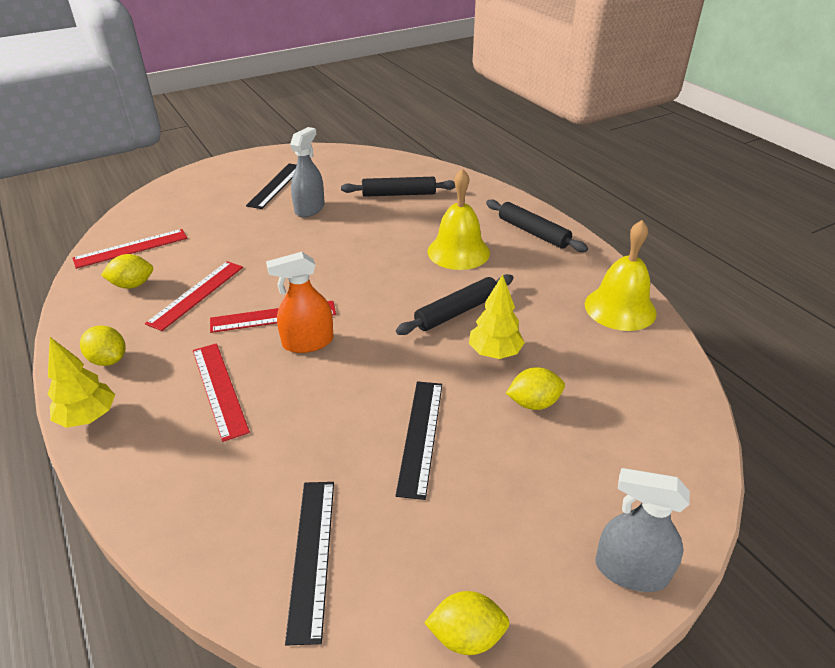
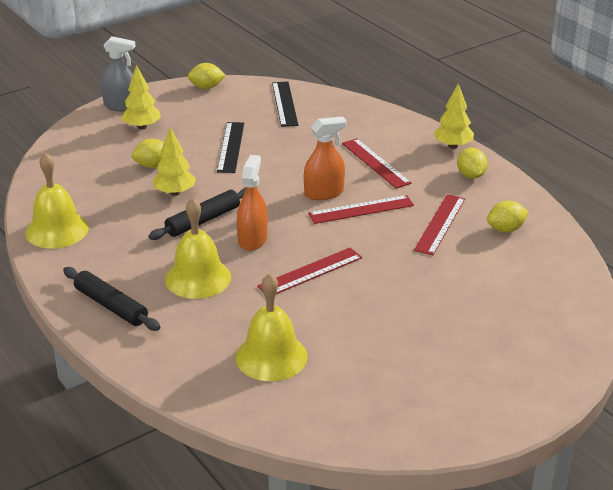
camera: 175 degrees right, 5 degrees down
red ruler [72,229,187,269] -> red ruler moved to [257,248,362,294]
yellow lemon [80,325,126,366] -> yellow lemon turned 45 degrees clockwise [457,148,487,179]
black ruler [246,164,297,209] -> none
grey spray bottle [290,127,325,218] -> none
black rolling pin [341,177,455,197] -> yellow bell [235,273,308,381]
none -> yellow tree [121,65,161,130]
none -> orange spray bottle [237,155,268,251]

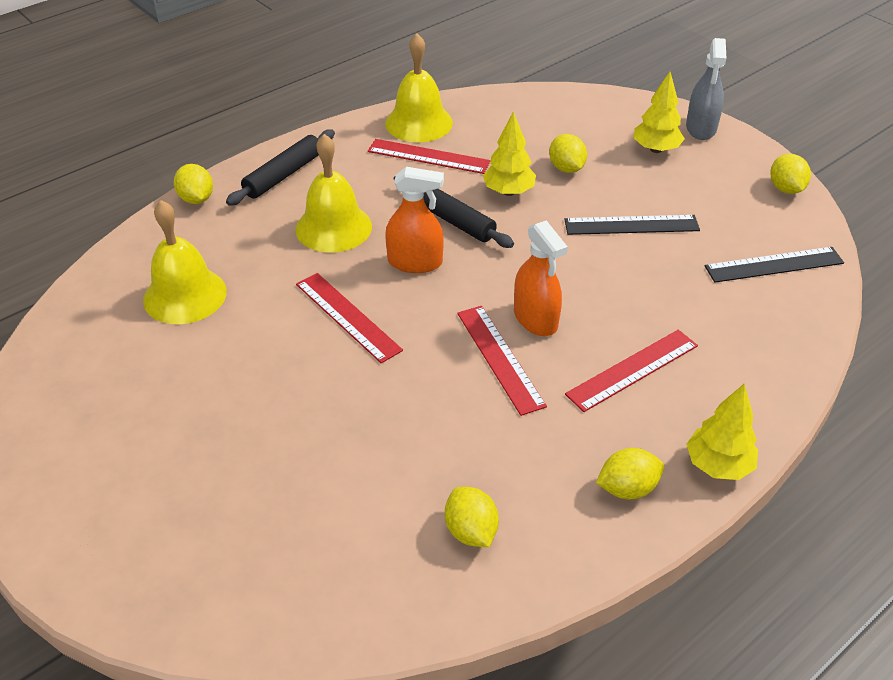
camera: 85 degrees right, 10 degrees up
red ruler [414,194,465,255] -> red ruler moved to [368,139,490,174]
none -> yellow lemon [174,164,213,204]

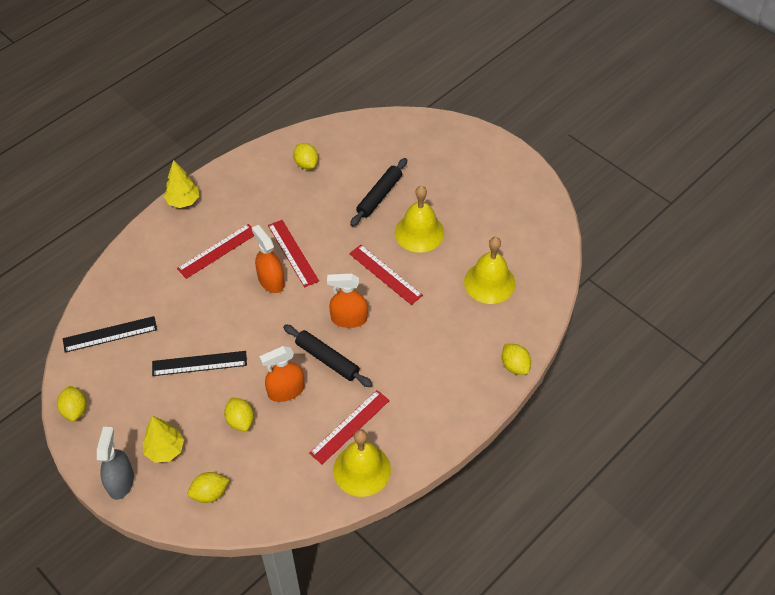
camera: 175 degrees right, 10 degrees up
black rolling pin [226,130,335,206] -> black rolling pin moved to [350,158,407,226]
yellow bell [295,134,372,253] -> yellow bell moved to [395,186,444,253]
red ruler [368,139,490,174] -> red ruler turned 60 degrees counterclockwise [309,390,390,464]
yellow tree [483,112,536,196] -> orange spray bottle [259,346,305,402]
yellow lemon [596,448,664,499] -> yellow lemon moved to [188,472,229,503]

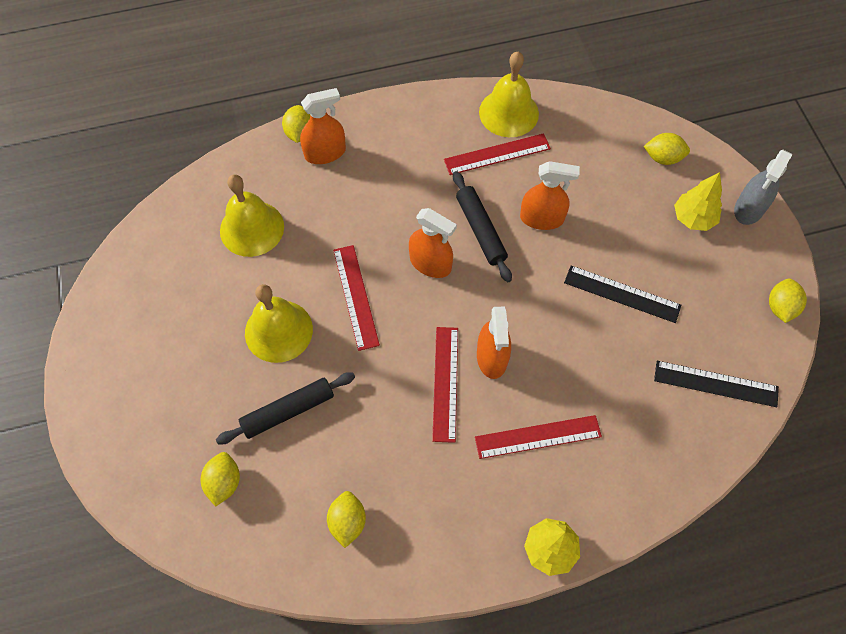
camera: 150 degrees left, 10 degrees up
yellow lemon [224,398,254,431] -> yellow lemon moved to [200,452,240,507]
none -> orange spray bottle [300,88,346,164]

